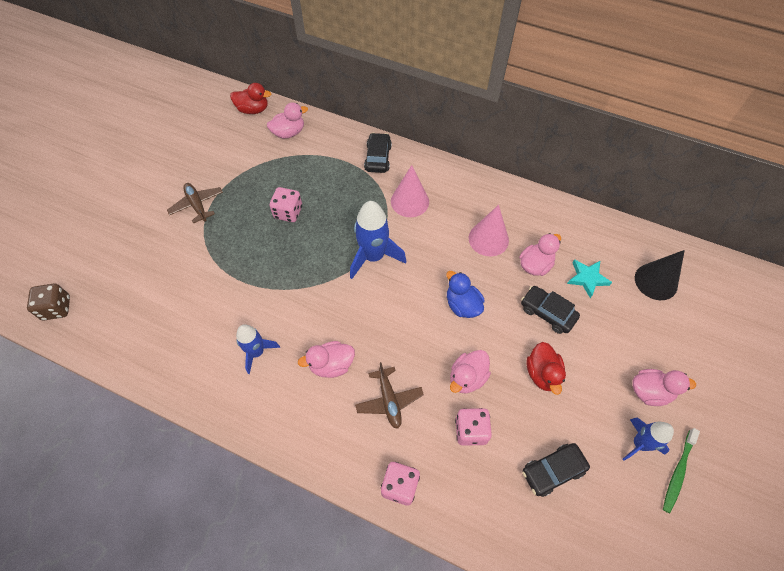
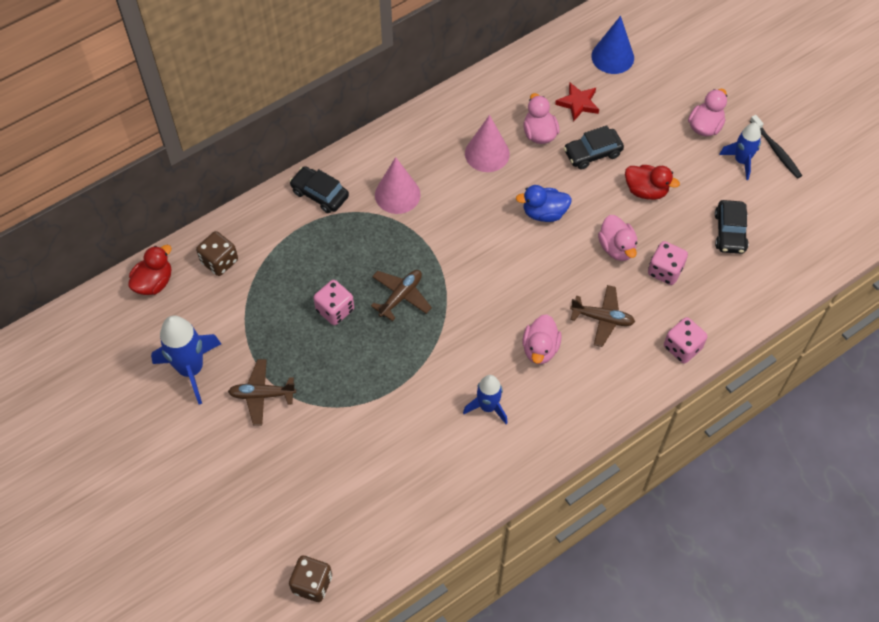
camera: 60 degrees left, 0 degrees up
pink duck [267,102,308,139] -> brown dice [196,231,238,276]
blue rocket [350,201,406,279] -> blue rocket moved to [151,315,221,404]
turquoise star [567,259,612,298] -> red star [555,82,599,122]
black cone [635,250,685,300] -> blue cone [591,16,634,74]
green toothbrush [663,428,700,513] -> black toothbrush [750,115,802,178]
none -> brown plane [371,270,432,321]

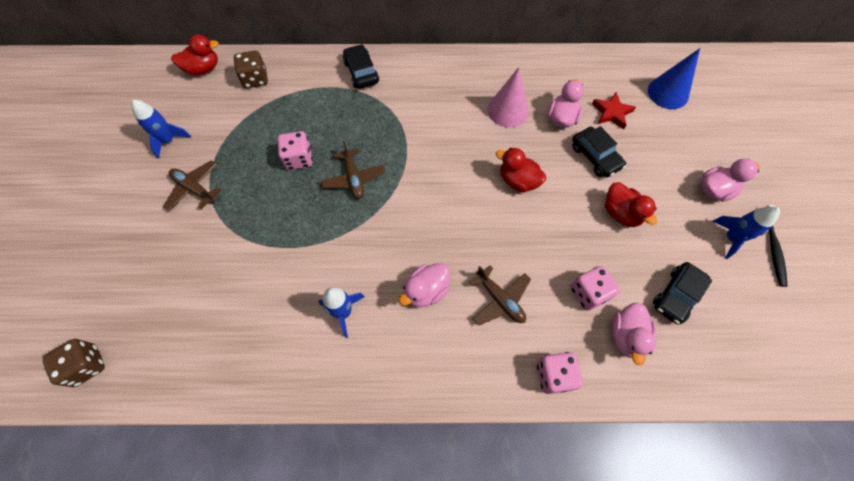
camera: 35 degrees right, 5 degrees up
blue rocket [151,315,221,404] -> blue rocket [131,100,191,159], size x0.63
brown plane [371,270,432,321] -> brown plane turned 90 degrees clockwise [321,141,385,199]
pink cone [375,157,421,214] -> none
blue duck [516,185,572,222] -> red duck [496,148,546,192]
black car [564,125,624,170] -> black car turned 135 degrees counterclockwise [572,126,626,177]
pink duck [598,215,637,261] -> pink duck moved to [612,303,656,365]

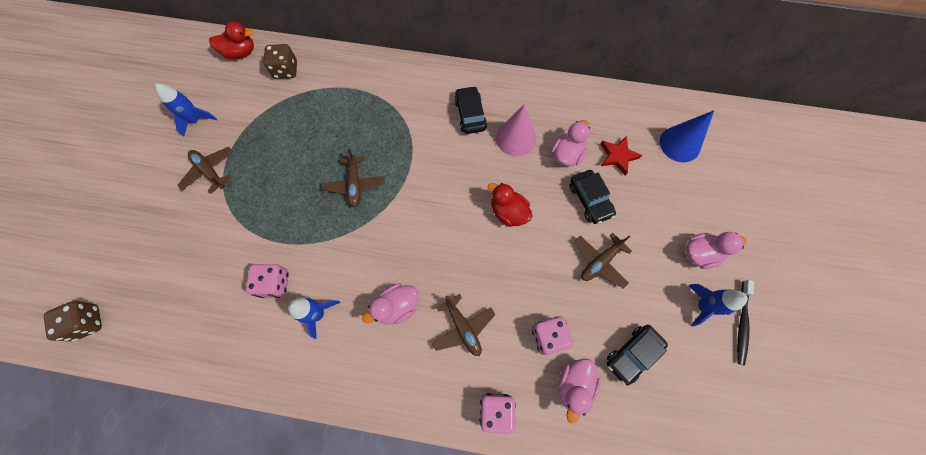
camera: 10 degrees right, 5 degrees up
pink dice [278,131,313,170] -> pink dice moved to [246,264,289,298]
black car [343,44,379,89] -> black car moved to [454,86,487,134]
red duck [605,182,657,227] -> brown plane [575,233,632,289]

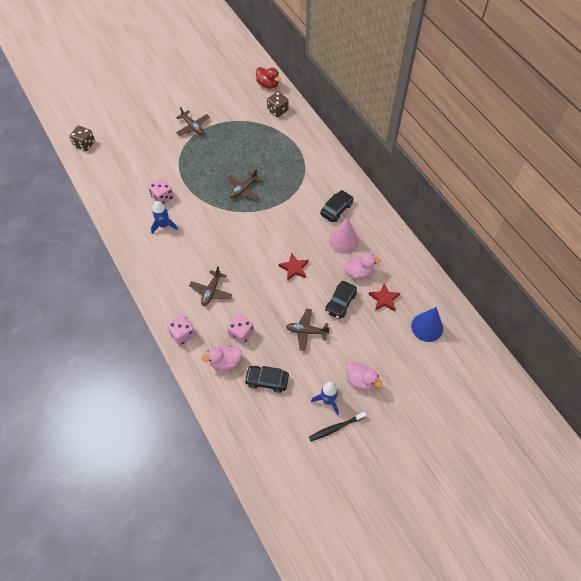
camera: 50 degrees right, 10 degrees down
blue rocket [155,84,217,136] -> none
brown plane [177,147,233,194] -> brown plane turned 135 degrees clockwise [176,107,210,136]
pink duck [362,284,418,325] -> none
red duck [487,183,532,227] -> red star [278,253,309,281]

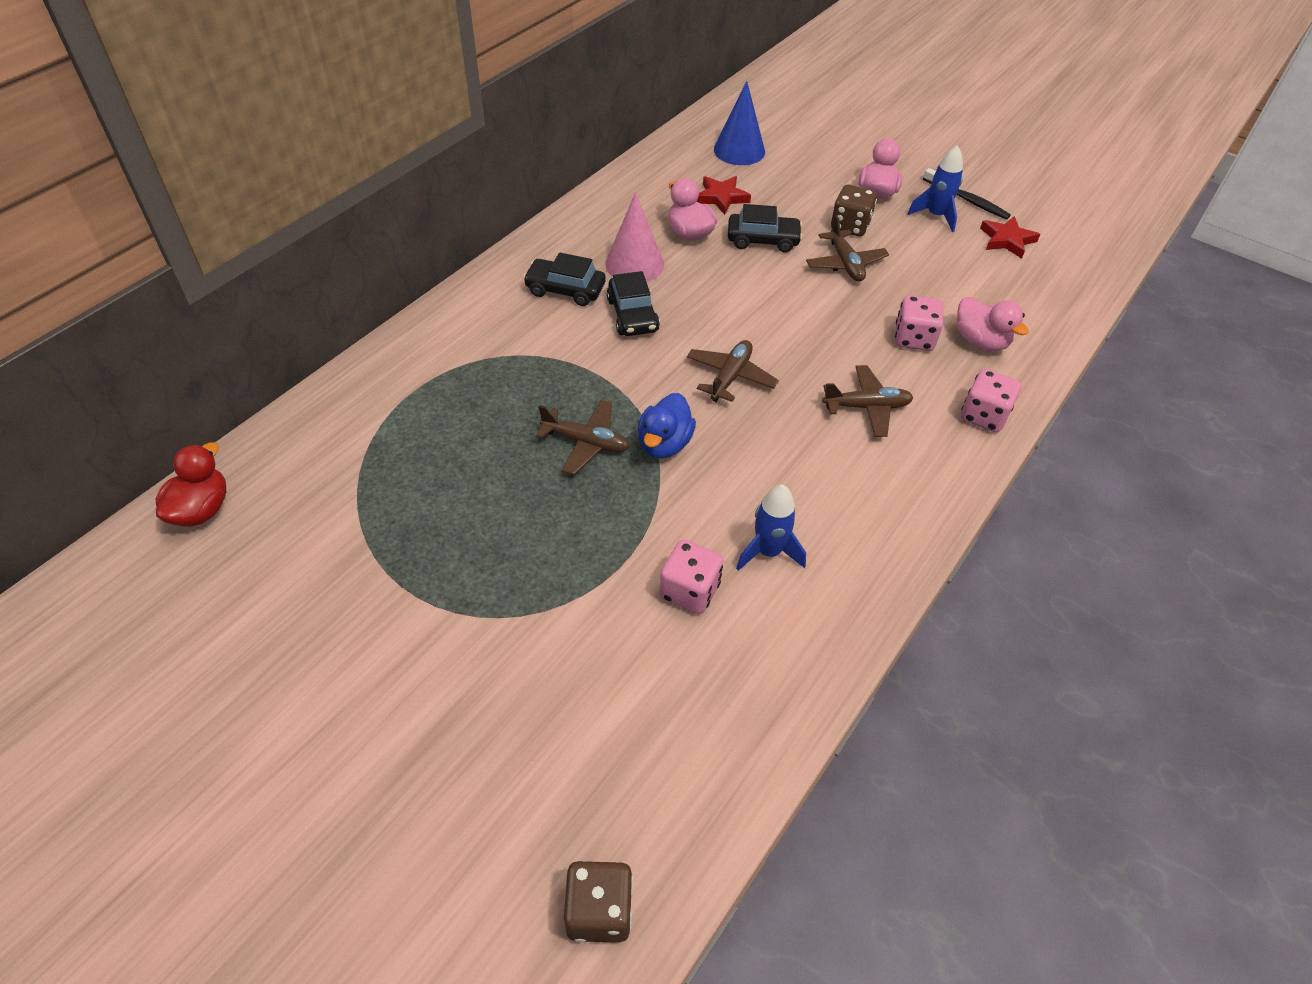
camera: 115 degrees left, 10 degrees down
brown plane [176,107,210,136] -> brown plane moved to [687,340,779,402]
black car [244,366,289,393] -> black car moved to [607,271,660,336]
brown dice [267,92,288,117] -> brown dice moved to [831,185,877,236]
red star [278,253,309,281] -> red star moved to [980,216,1040,259]
none -> blue duck [638,393,696,459]

